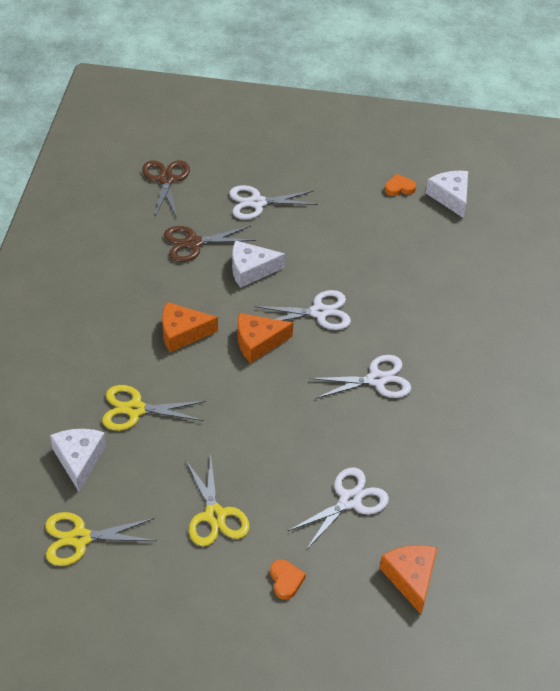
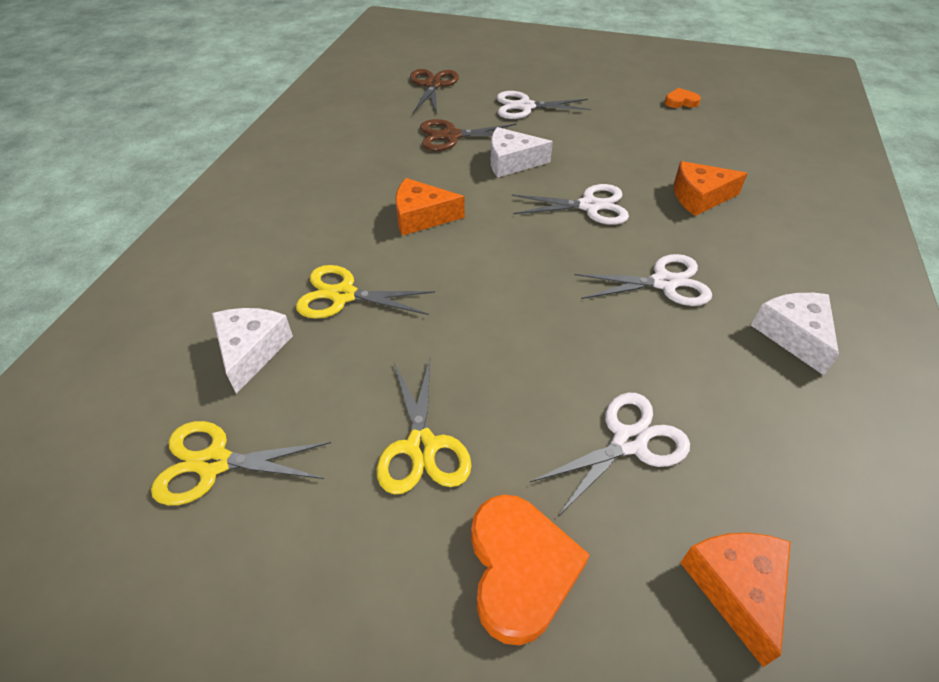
camera: 10 degrees right, 0 degrees up
orange cheese [238,313,293,363] -> orange cheese moved to [674,161,748,216]
orange heart [270,559,306,600] -> orange heart [471,495,590,646], size x1.98
white cheese [426,171,468,218] -> white cheese moved to [751,293,839,375]

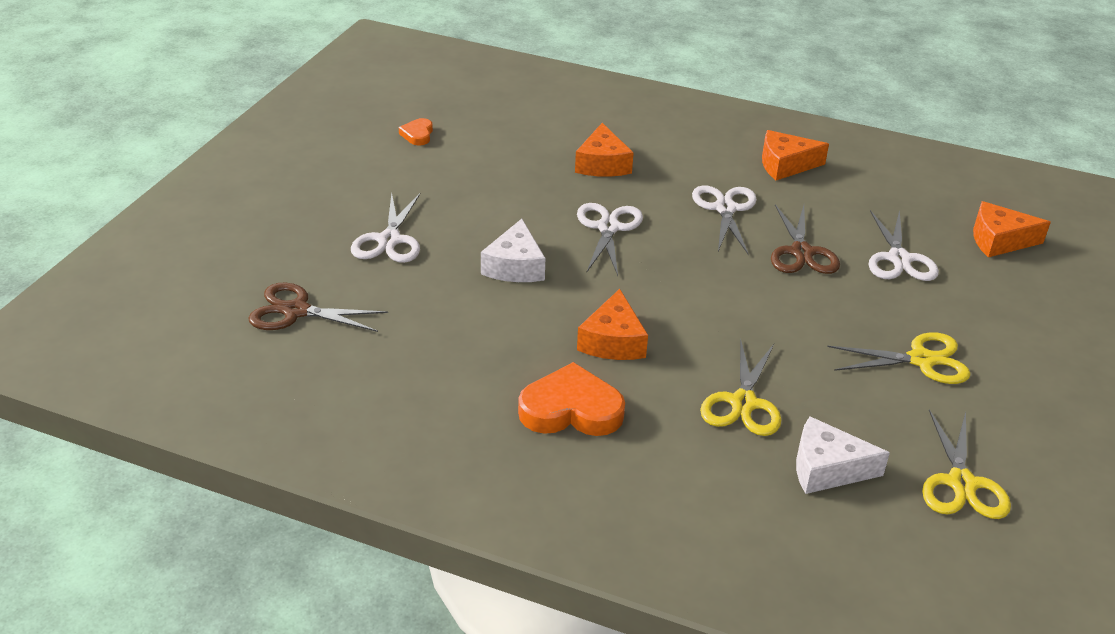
camera: 85 degrees left, 10 degrees down
brown scissors [420,119,516,151] -> brown scissors moved to [771,205,840,274]
orange heart [471,495,590,646] -> orange heart moved to [518,362,625,436]
white scissors [530,393,690,516] -> white scissors turned 150 degrees counterclockwise [868,210,939,281]
white cheese [751,293,839,375] -> orange cheese [762,130,829,180]

